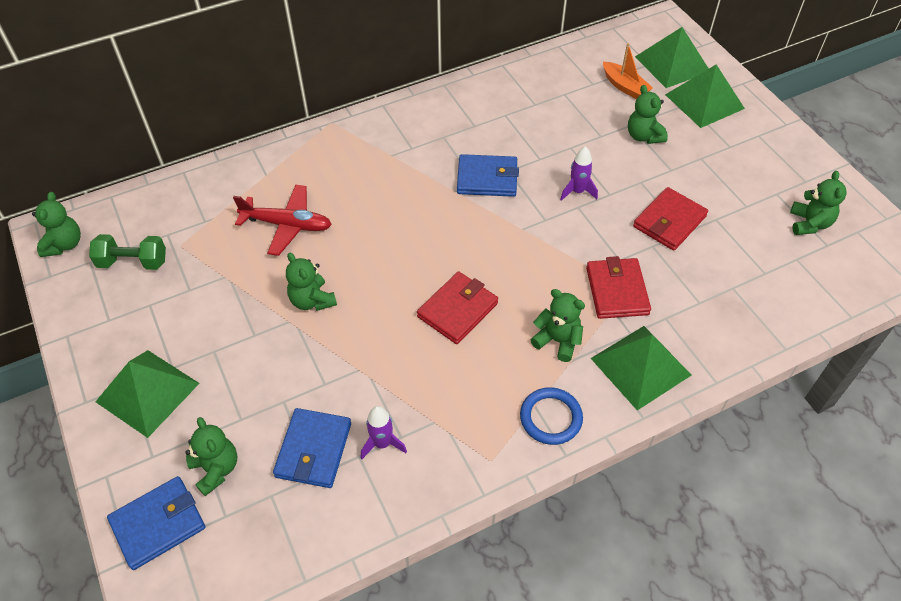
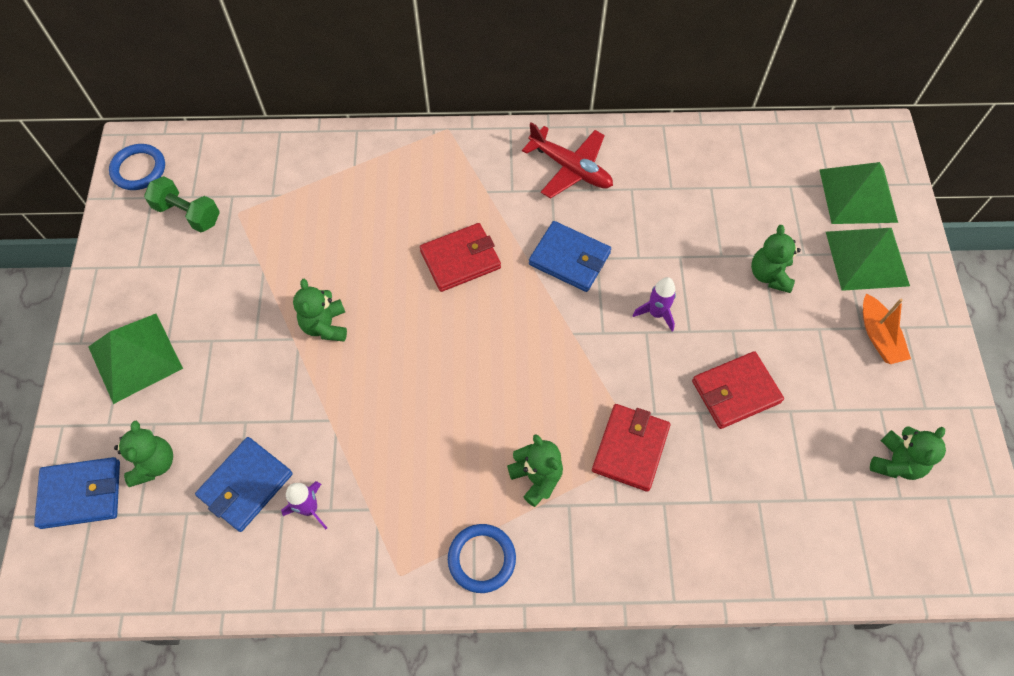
camera: 25 degrees right, 10 degrees up
green teddy bear [32,192,81,257] -> blue ring [109,144,165,190]
red plane [233,185,332,256] -> red plane moved to [522,122,613,199]
red wallet [417,272,498,344] -> red wallet moved to [420,223,501,292]
green pyramid [591,326,691,411] -> none
orange boat [603,43,653,99] -> orange boat moved to [863,294,911,364]

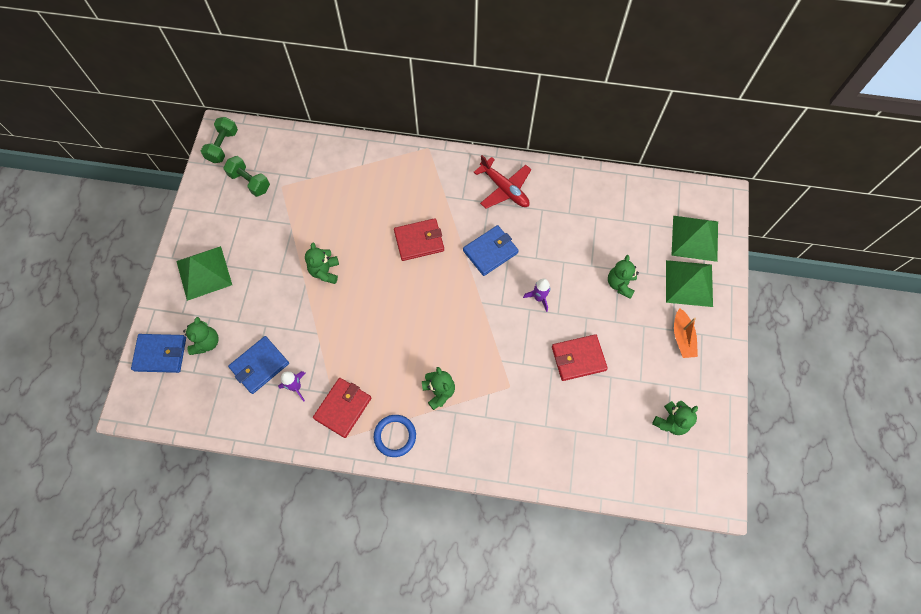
camera: 10 degrees right, 5 degrees up
blue ring [109,144,165,190] -> green dumbbell [201,117,238,163]
blue wallet [529,221,611,292] -> blue wallet turned 75 degrees counterclockwise [463,225,519,276]
red wallet [592,404,670,492] -> red wallet moved to [313,378,371,438]

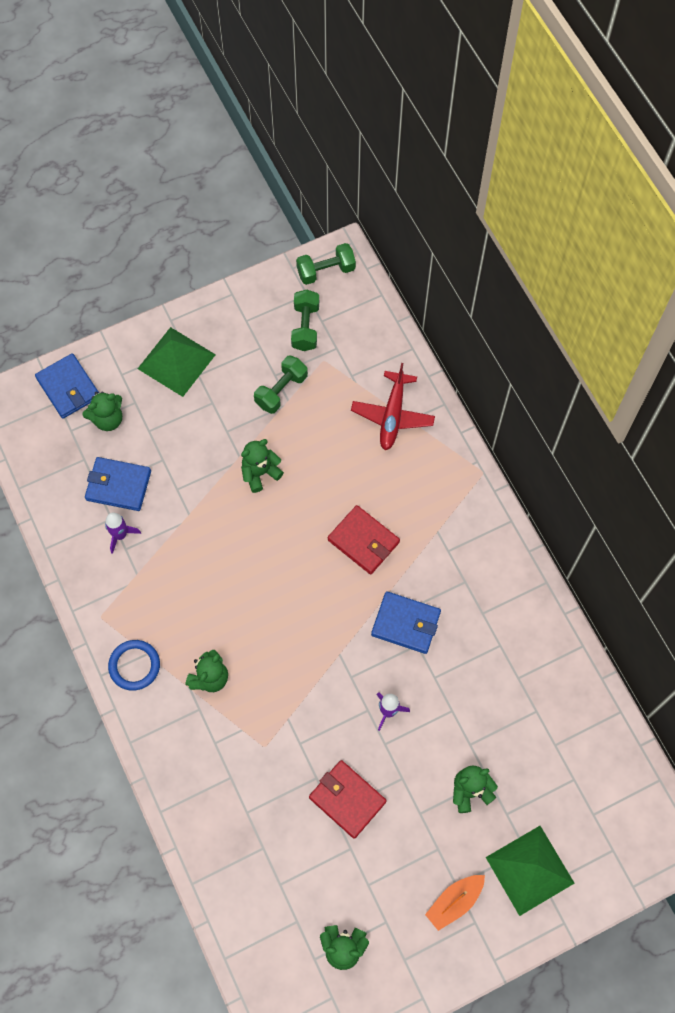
camera: 55 degrees right, 0 degrees up
red wallet [313,378,371,438] -> none
red plane [474,155,531,209] -> red plane moved to [351,363,435,450]
green pyramid [671,216,718,262] -> none
none -> green dumbbell [254,355,308,414]

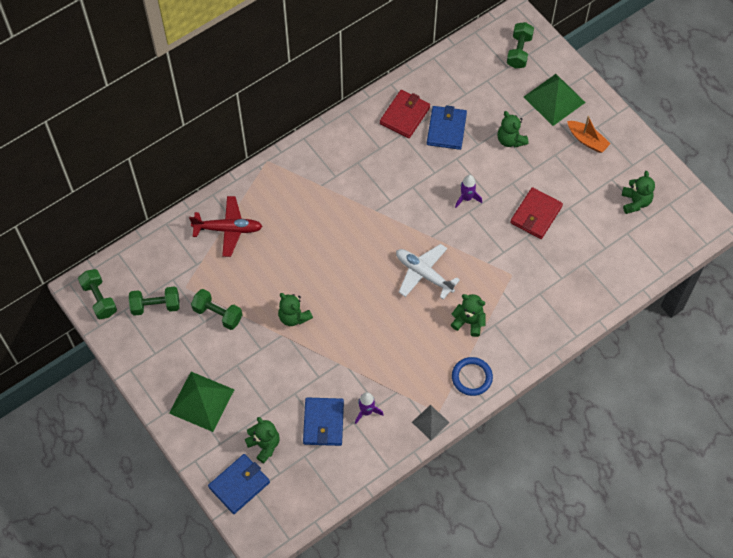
camera: 100 degrees left, 5 degrees down
red wallet [328,505,400,574] -> red wallet moved to [380,90,430,138]
blue wallet [371,591,441,654] -> blue wallet moved to [427,105,467,150]
none -> white plane [396,244,460,300]
none -> grey pyramid [412,405,450,440]
none -> green dumbbell [507,22,534,69]

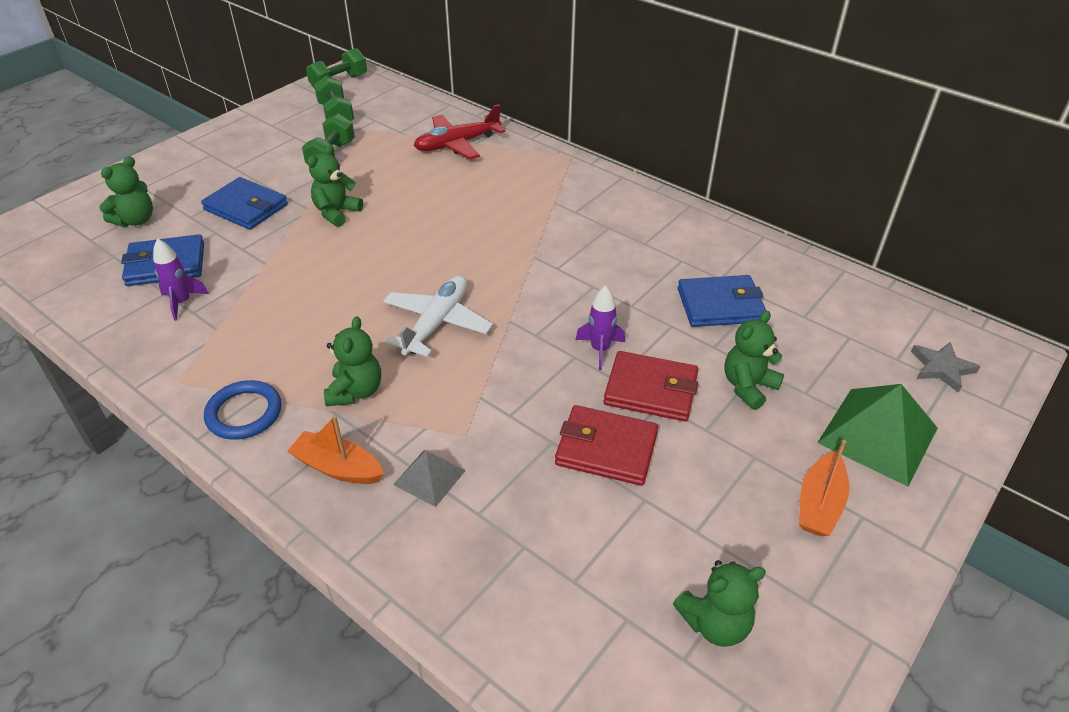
camera: 75 degrees right, 20 degrees down
green pyramid [169,372,234,432] -> none
red plane [189,196,263,257] -> red plane turned 75 degrees clockwise [414,104,505,159]
blue wallet [208,454,270,514] -> blue wallet moved to [201,177,288,230]
red wallet [380,90,430,138] -> red wallet moved to [604,351,698,421]
grey pyramid [412,405,450,440] -> grey pyramid moved to [393,450,466,507]
green dumbbell [507,22,534,69] -> grey star [911,342,980,393]
none -> orange boat [288,415,384,484]

